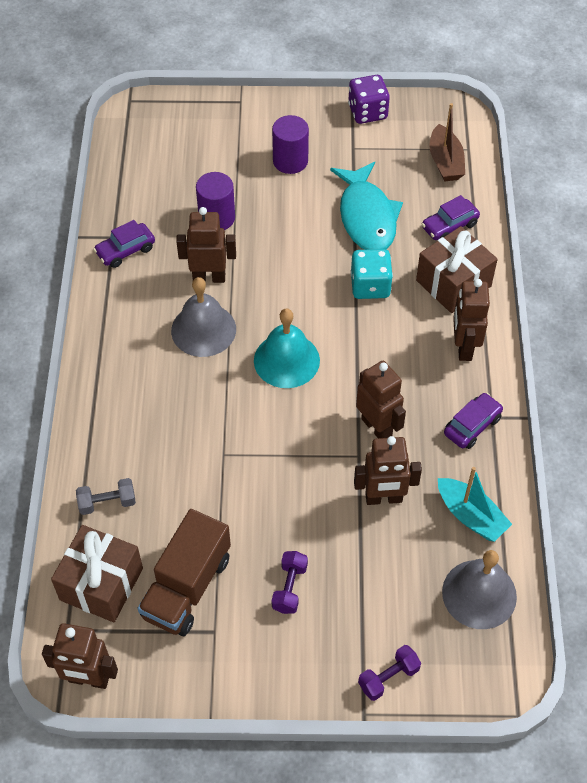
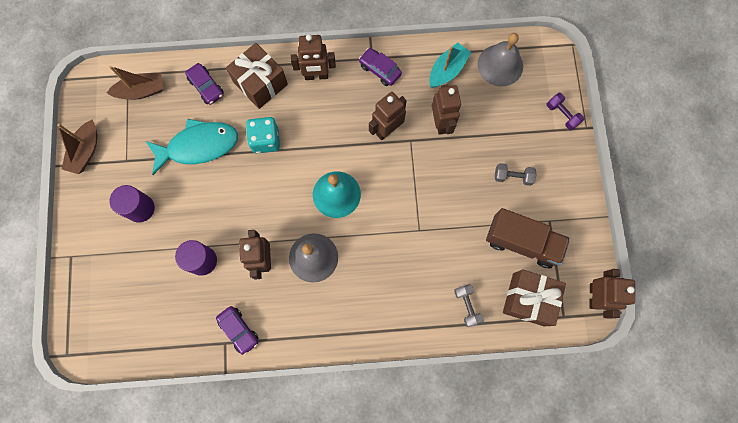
camera: 95 degrees left, 20 degrees up
purple dumbbell [272,551,308,614] -> grey dumbbell [495,163,537,186]
purple dice [348,75,390,124] -> brown boat [57,119,97,174]

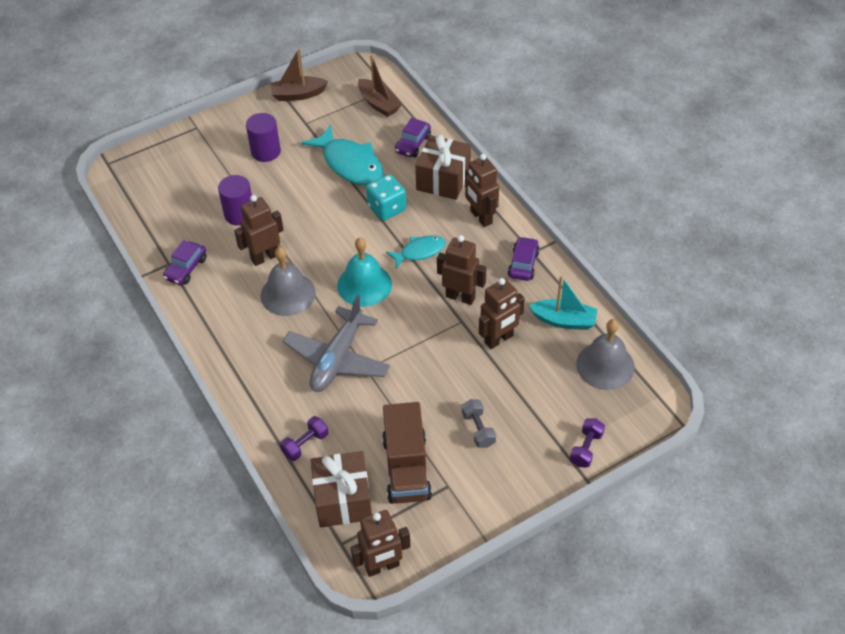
camera: 65 degrees right, 25 degrees down
grey dumbbell [454,284,484,327] -> purple dumbbell [280,416,328,461]
none -> grey plane [283,295,390,392]
none -> turquoise fish [386,235,446,268]

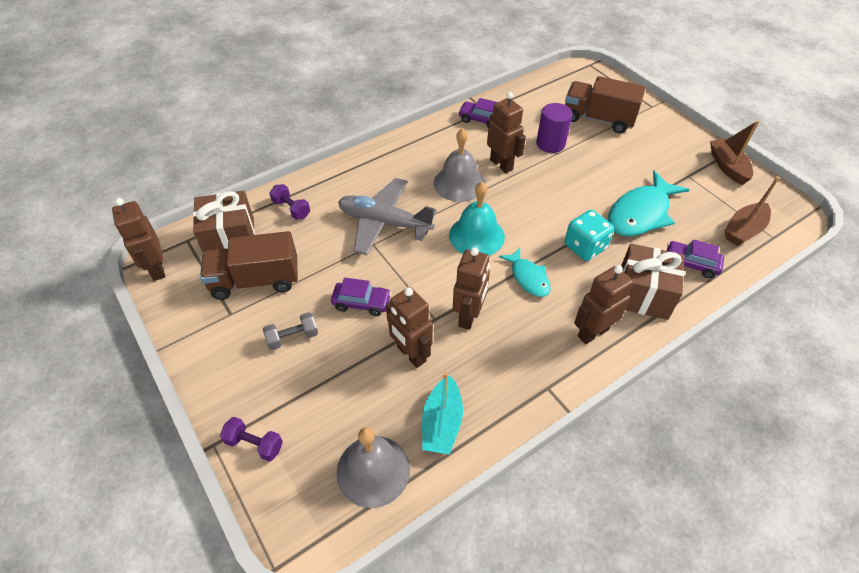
camera: 85 degrees right, 0 degrees up
purple cylinder [246,113,281,162] -> none
purple car [508,236,540,281] -> purple car moved to [331,278,392,316]
none -> brown truck [565,76,646,133]

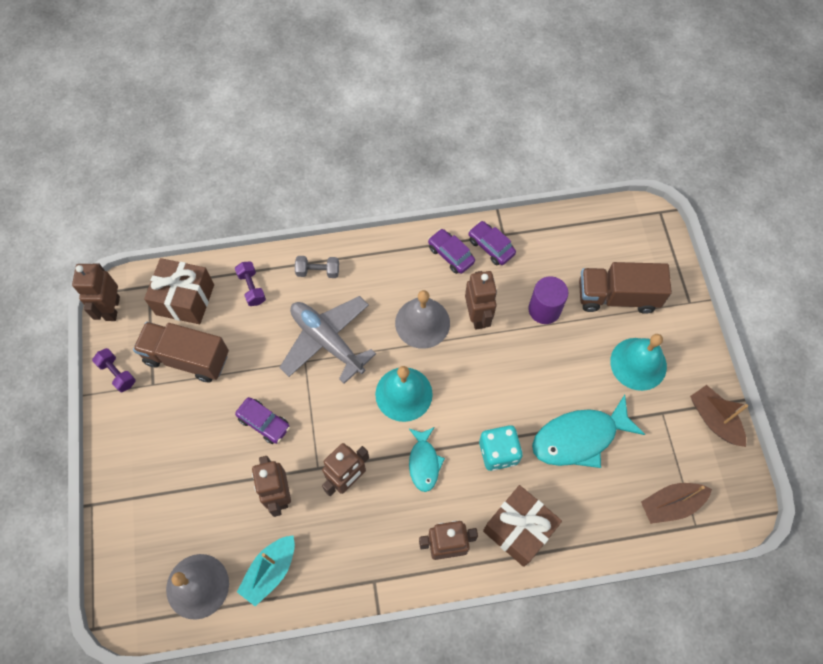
camera: 25 degrees right, 15 degrees up
purple dumbbell [220,417,283,462] -> purple dumbbell moved to [92,348,136,392]
grey dumbbell [263,312,318,350] -> grey dumbbell moved to [295,256,339,278]
brown truck [565,76,646,133] -> brown truck turned 45 degrees counterclockwise [579,262,672,314]
purple car [667,239,724,278] -> purple car moved to [428,229,475,274]
brown boat [710,121,759,185] -> brown boat turned 45 degrees counterclockwise [690,385,748,447]
none -> turquoise bell [610,334,667,391]

